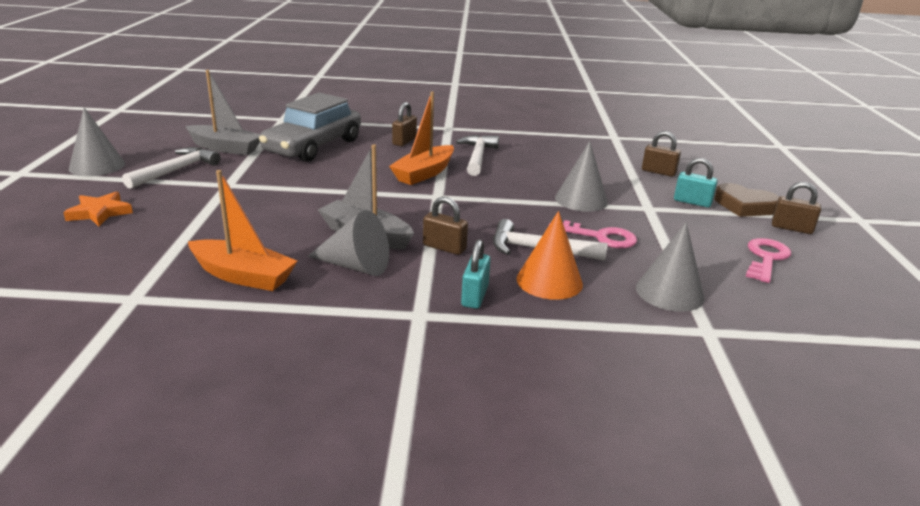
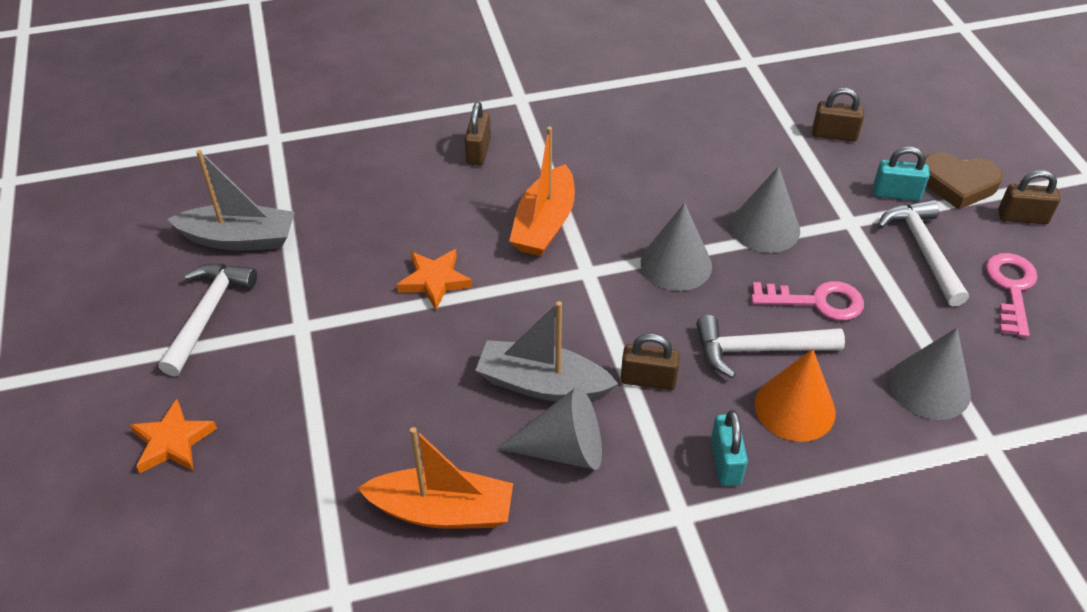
camera: 15 degrees left, 20 degrees up
grey cone [69,108,125,176] -> grey cone moved to [641,203,712,291]
grey car [259,93,361,162] -> none
white hammer [456,135,499,176] -> white hammer moved to [878,199,969,307]
none -> orange star [397,249,472,310]

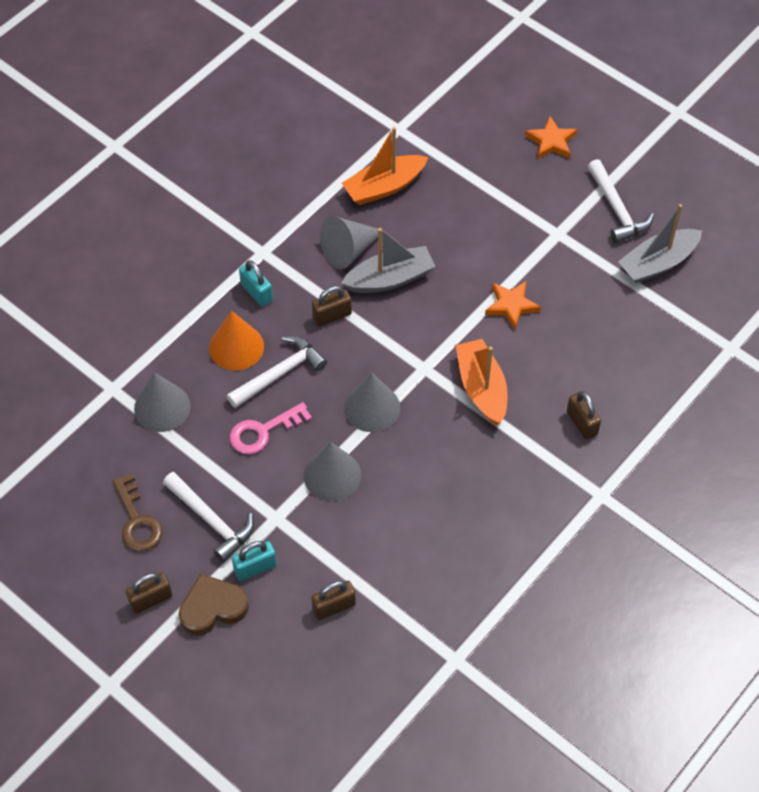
camera: 145 degrees right, 10 degrees up
pink key [986,253,1038,337] -> brown key [113,474,163,551]

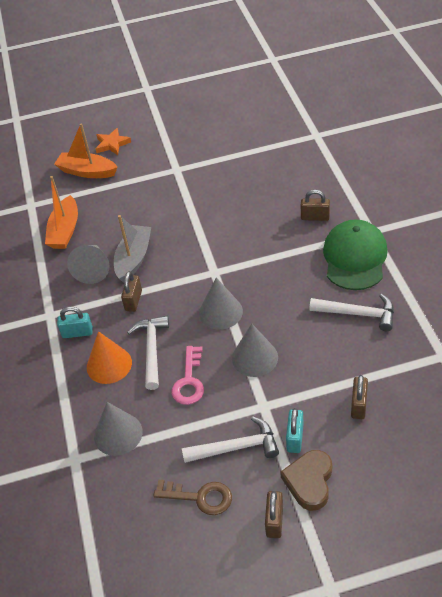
camera: 50 degrees left, 10 degrees down
orange boat [456,339,508,425] -> orange boat moved to [54,123,118,178]
orange star [485,281,541,330] -> none
white hammer [587,159,654,243] -> white hammer moved to [309,294,394,331]
grey boat [618,204,702,283] -> none
none -> green cap [323,219,388,290]

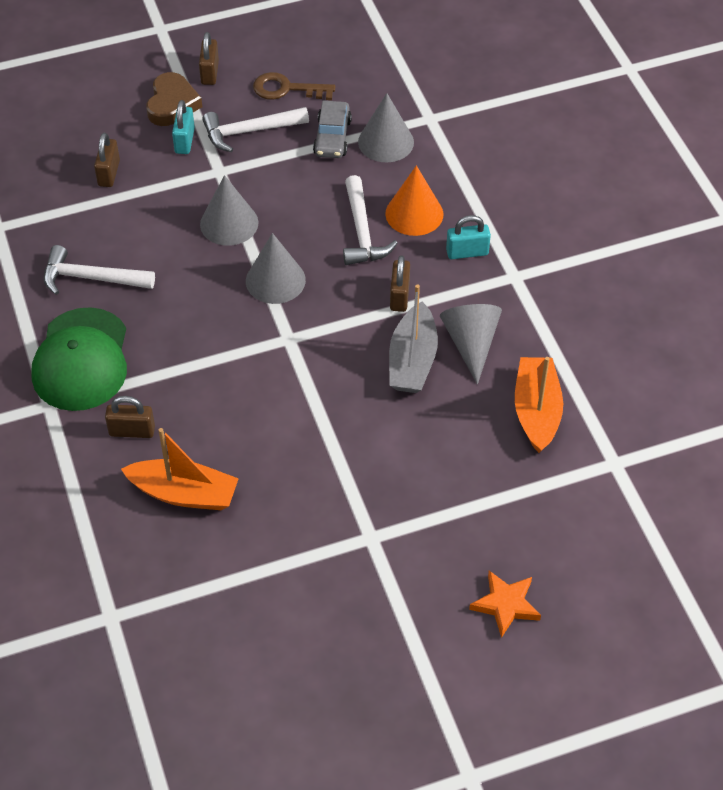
camera: 170 degrees right, 5 degrees up
orange boat [54,123,118,178] -> orange boat moved to [121,428,239,510]
pink key [171,346,204,405] -> none
none -> grey car [313,101,352,158]

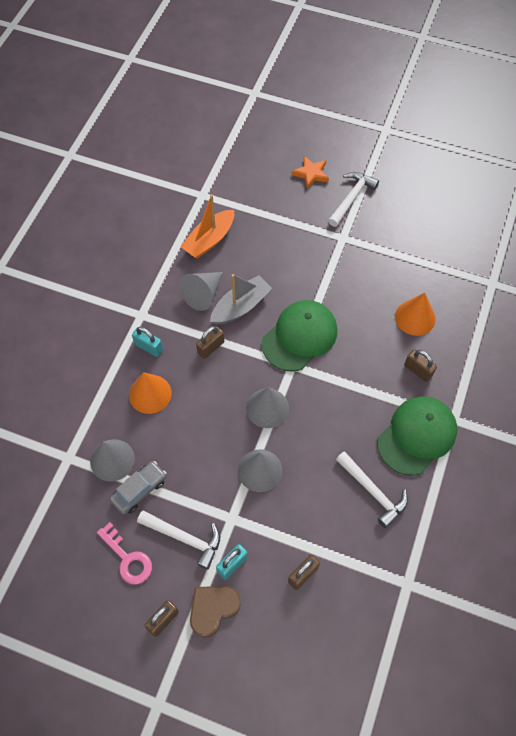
camera: 140 degrees left, 10 degrees up
orange boat [121,428,239,510] -> orange cone [395,293,436,336]
brown key [253,72,335,100] -> pink key [97,522,152,585]
white hammer [343,175,397,265] -> white hammer moved to [328,172,379,227]
none -> green cap [262,300,337,372]

